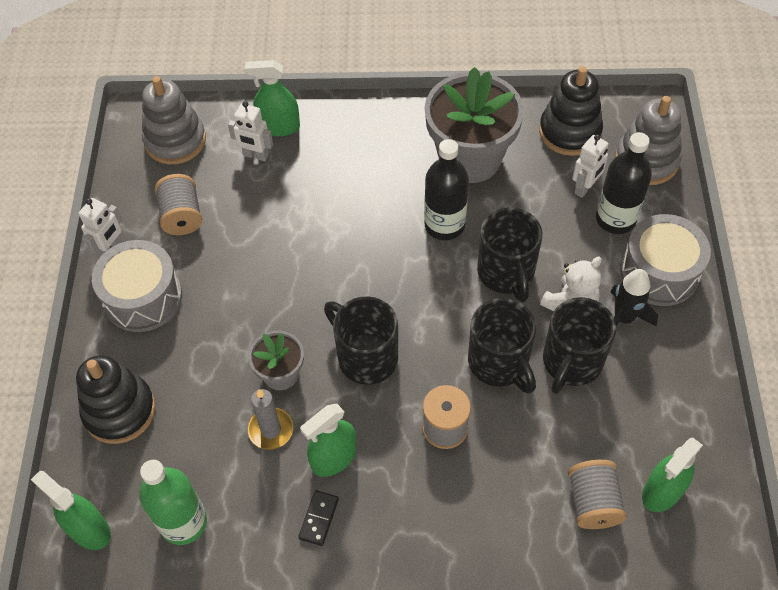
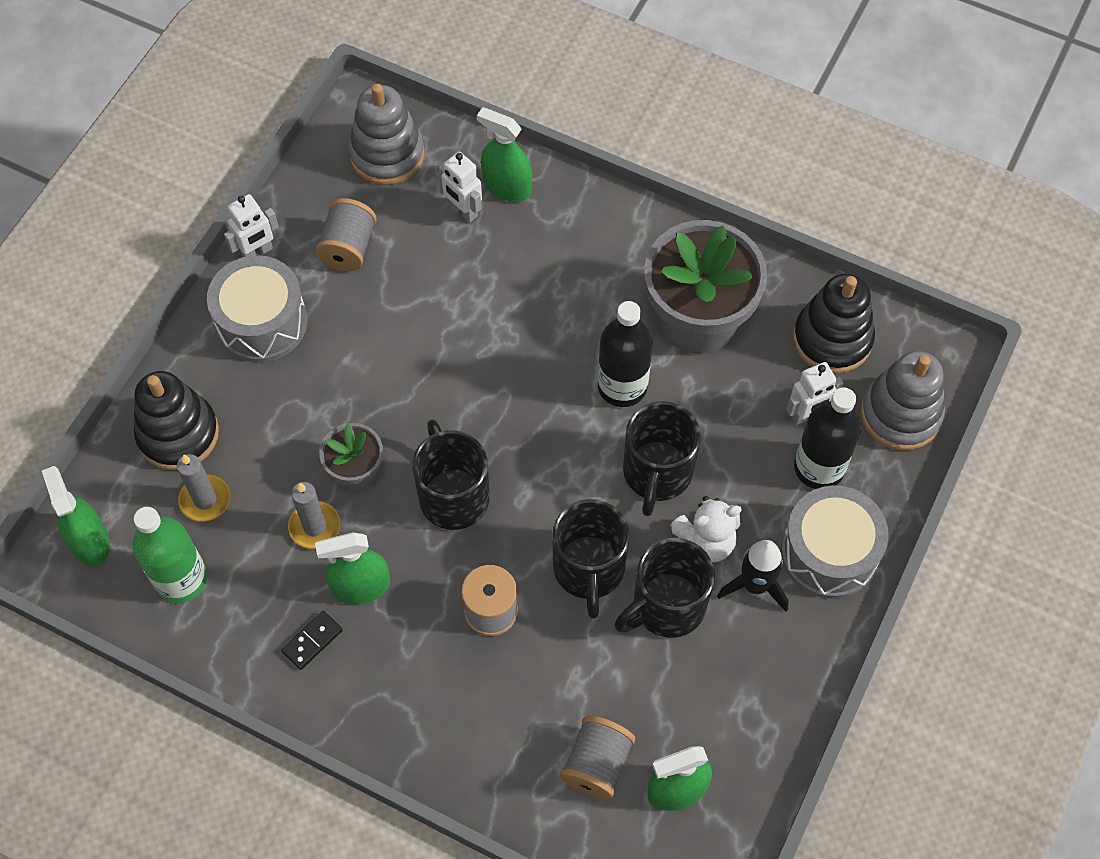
camera: 25 degrees right, 5 degrees up
none -> grey candle [177,454,230,522]

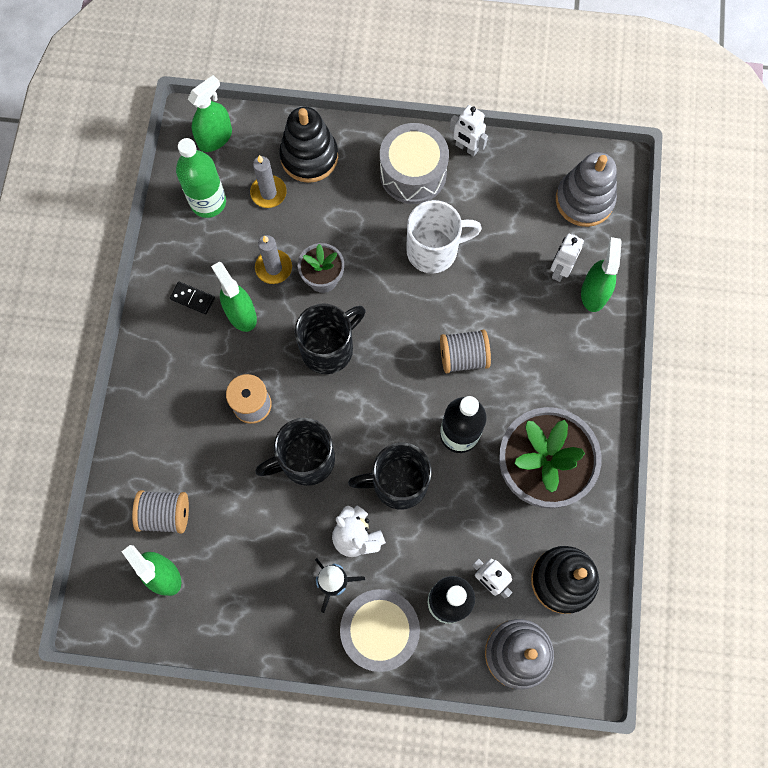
camera: 70 degrees right, 10 degrees up
grey spool [315,198,377,271] -> grey spool moved to [440,329,491,373]
black mug [615,538,715,638] -> none
none -> white mug [406,200,482,274]

